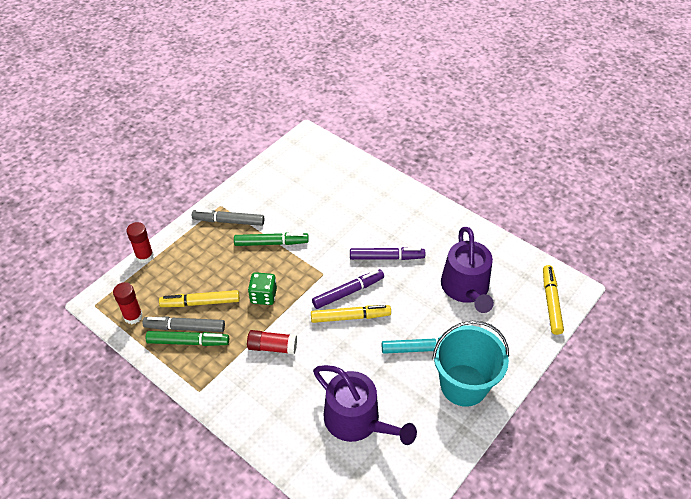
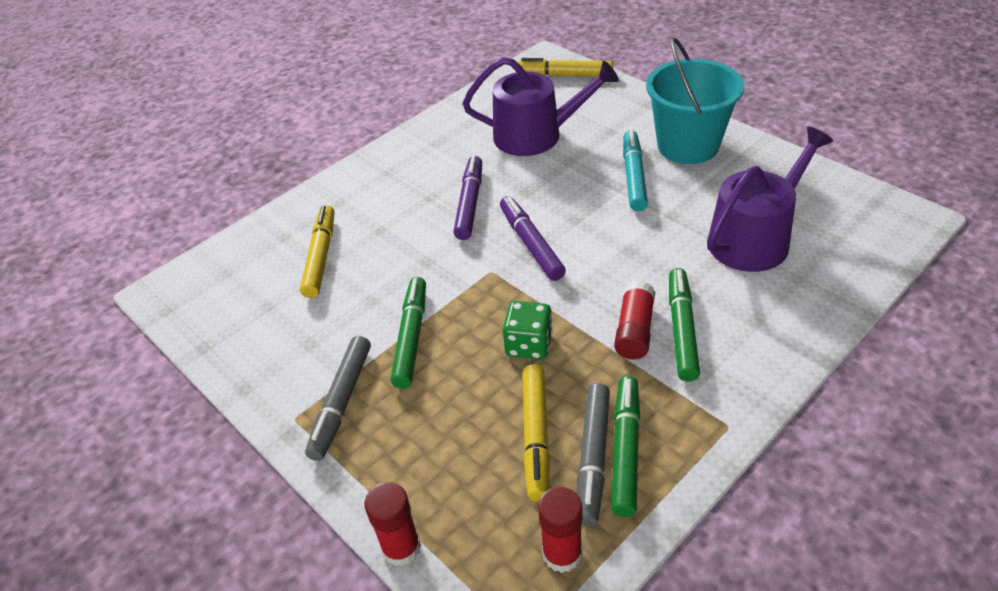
camera: 80 degrees left, 5 degrees down
yellow marker [311,305,391,323] -> yellow marker moved to [300,205,334,298]
none -> green marker [669,268,700,382]

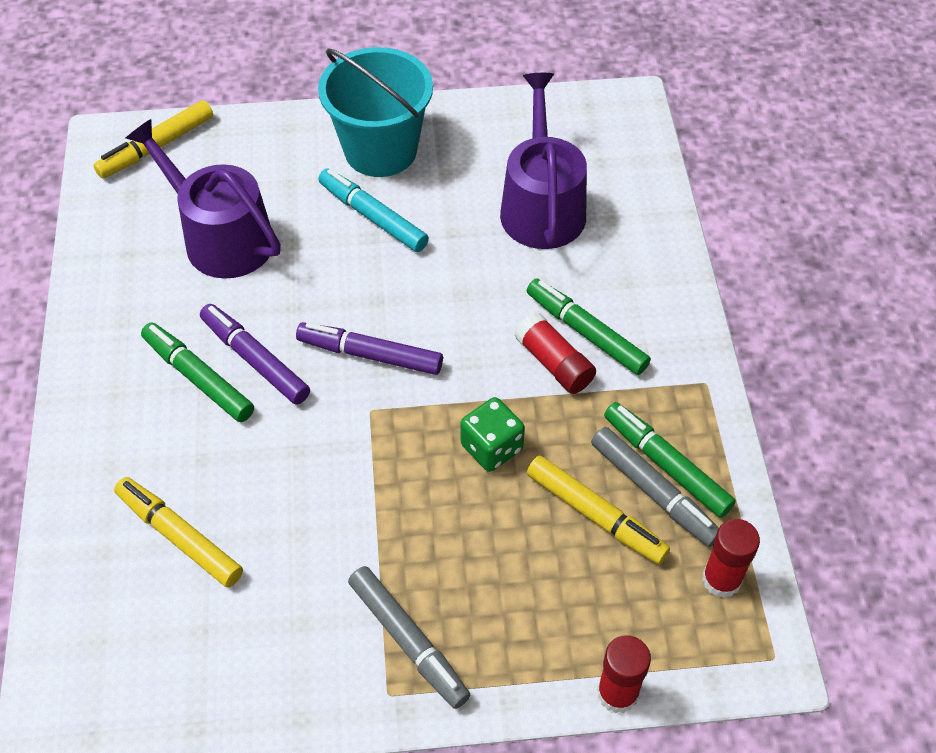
camera: 55 degrees left, 10 degrees up
green marker [391,277,426,389] -> green marker moved to [141,322,254,422]
purple watering can [463,57,619,156] -> purple watering can turned 90 degrees counterclockwise [126,119,281,279]

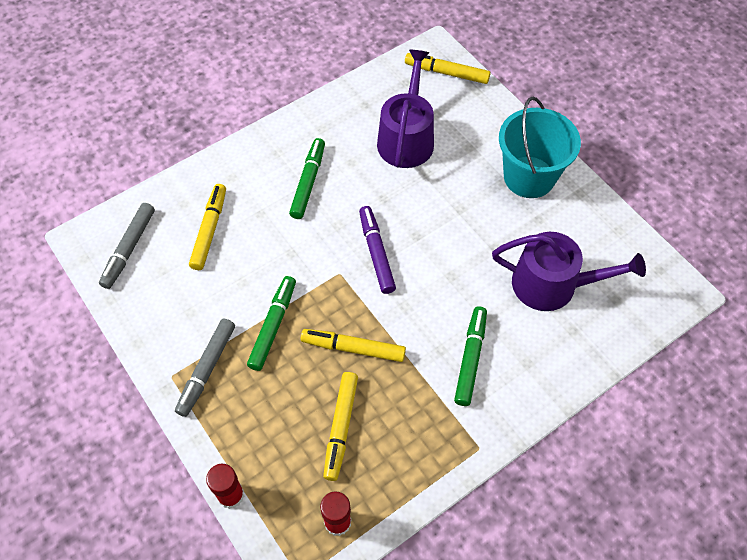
camera: 60 degrees right, 5 degrees up
purple marker [200,304,310,405] -> none
turquoise marker [318,168,429,252] -> none
green dice [460,397,525,472] -> yellow marker [301,329,406,362]
purple watering can [500,73,587,249] -> purple watering can turned 45 degrees clockwise [492,232,646,311]
red glue stick [515,312,596,394] -> none
grey marker [591,427,719,547] -> grey marker moved to [99,203,155,289]
green marker [604,402,736,518] -> green marker moved to [247,276,296,371]

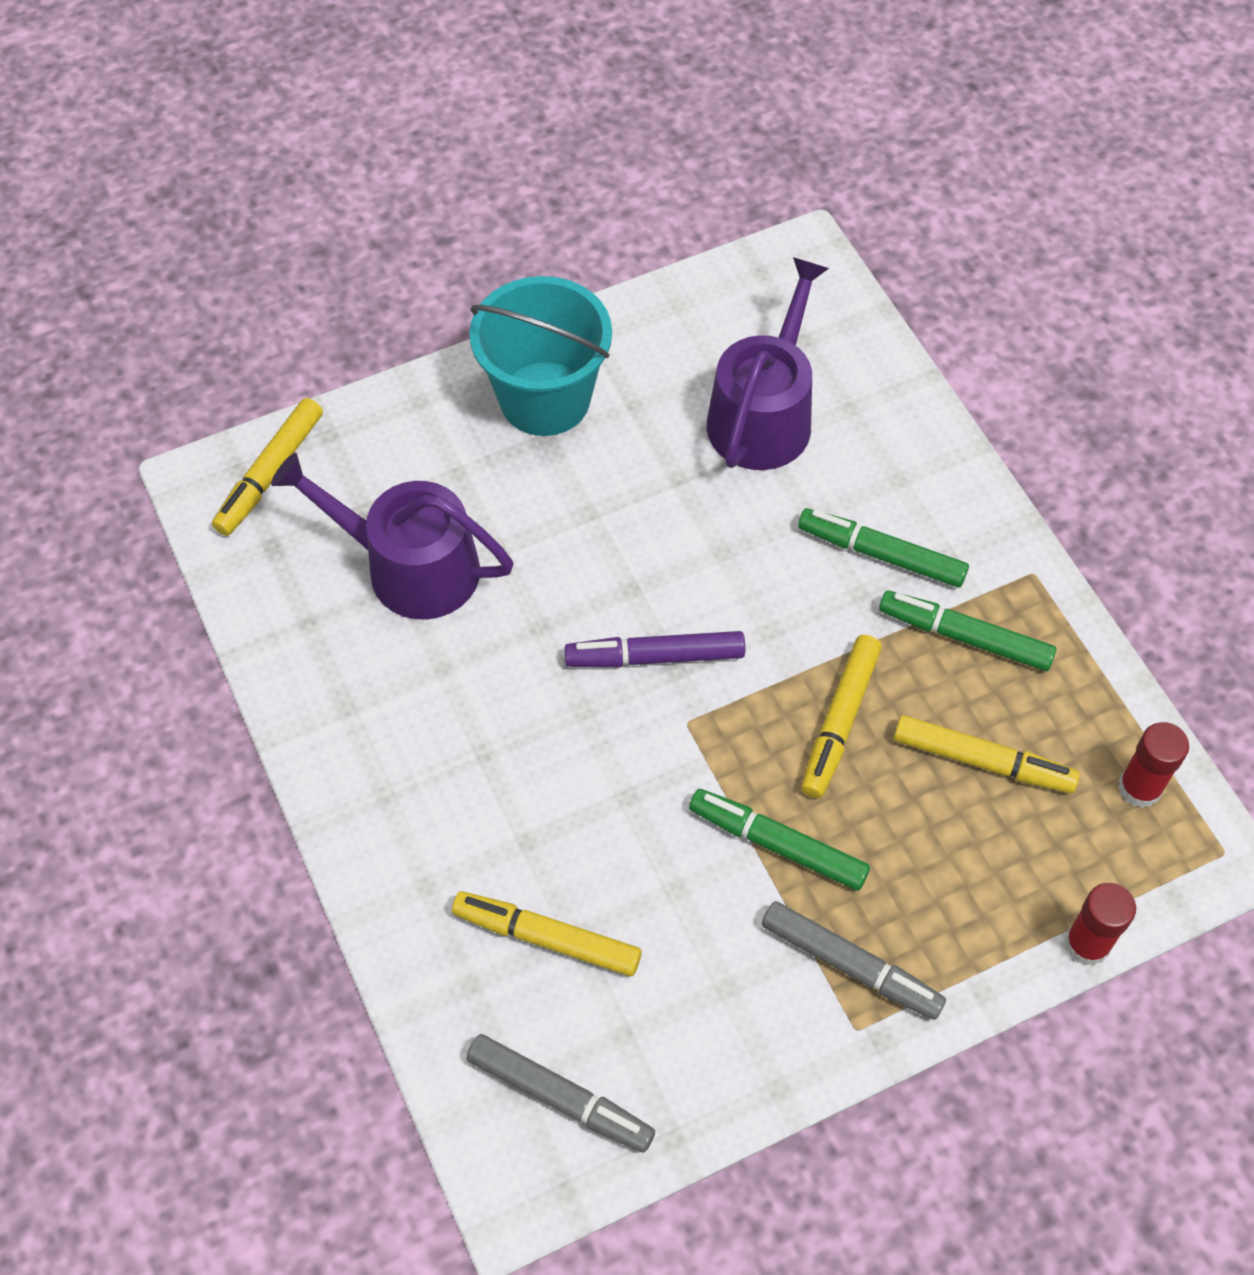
camera: 80 degrees left, 0 degrees up
green marker [289,138,325,219] -> green marker moved to [879,591,1056,671]

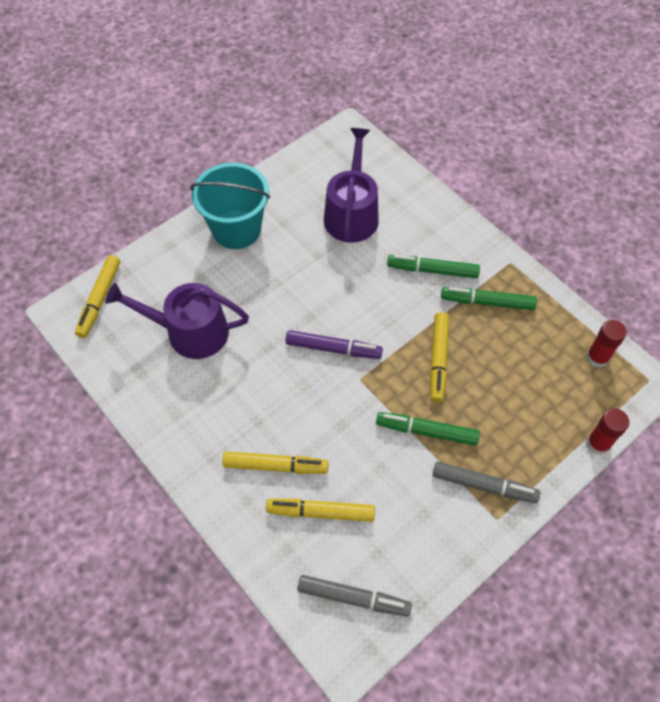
camera: 15 degrees left, 0 degrees up
purple marker [565,631,745,667] -> purple marker turned 150 degrees counterclockwise [285,330,383,359]
yellow marker [893,715,1080,793] -> yellow marker moved to [222,451,329,474]

